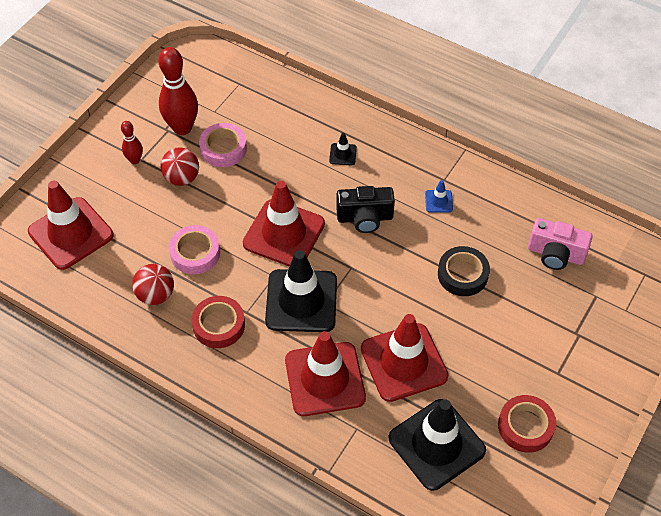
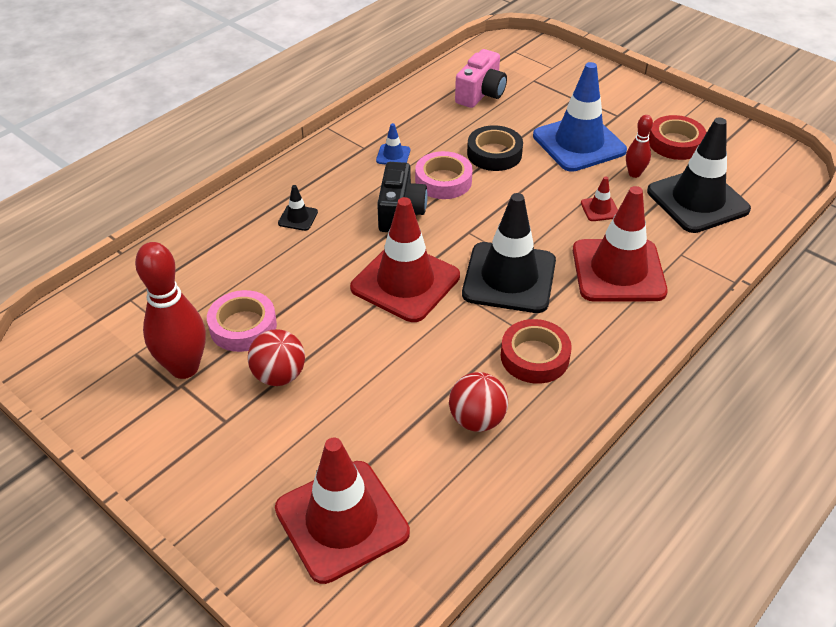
camera: 80 degrees left, 10 degrees down
red bowling pin [121,121,143,164] -> red bowling pin moved to [626,115,653,178]
pink tape [169,225,220,274] -> pink tape moved to [415,151,473,199]
red traffic cone [361,314,448,402] -> red traffic cone [581,176,618,221], size x0.41
none -> blue traffic cone [533,62,627,172]

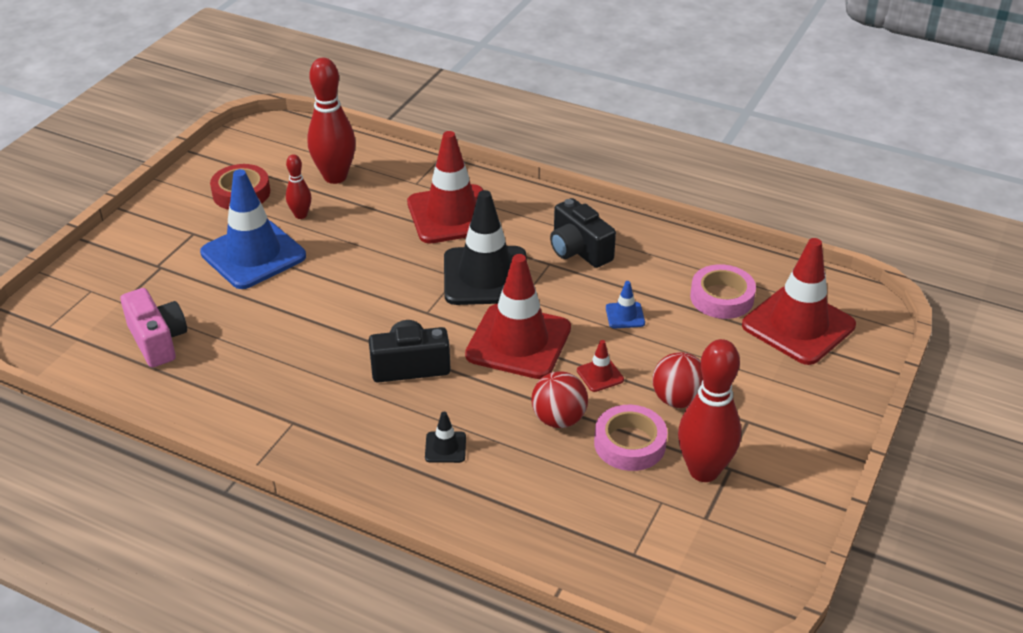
camera: 105 degrees left, 5 degrees down
blue traffic cone [376,123,410,165] -> blue traffic cone moved to [606,281,645,328]
pink tape [415,151,473,199] -> pink tape moved to [690,264,756,319]
red ball [449,372,508,432] -> red ball moved to [532,371,588,428]
pink camera [455,49,507,108] -> pink camera turned 45 degrees clockwise [120,288,187,367]
black tape [467,125,523,171] -> none
red tape [501,319,572,384] -> black camera [550,198,616,268]
red traffic cone [581,176,618,221] -> red traffic cone moved to [577,340,624,392]
black traffic cone [647,117,751,233] -> red bowling pin [307,58,356,184]

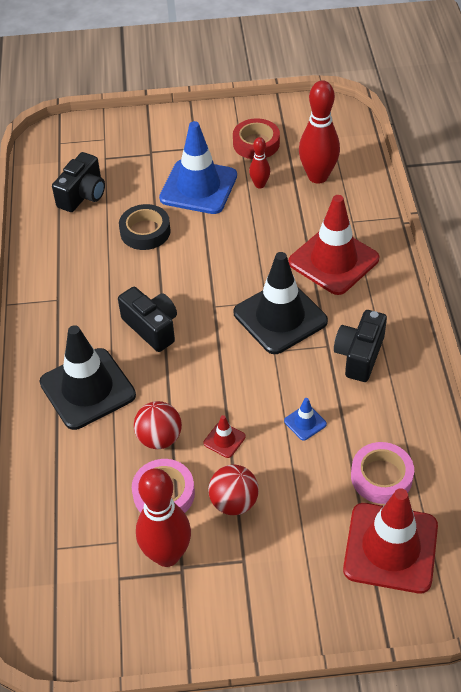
camera: 60 degrees right, 10 degrees up
pink camera [120,288,187,367] -> black camera [52,152,105,212]
black traffic cone [425,412,466,463] -> black traffic cone [39,325,136,430], size x2.42
red traffic cone [465,254,571,379] -> none
none -> black tape [119,204,171,250]

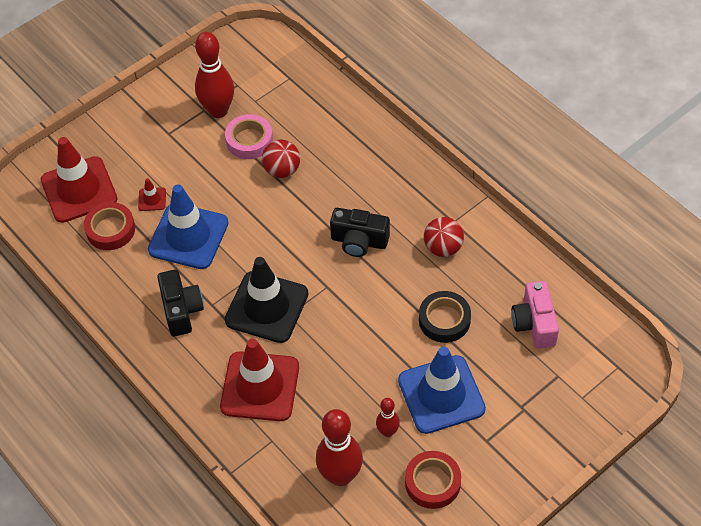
camera: 145 degrees right, 5 degrees up
black traffic cone [39,325,136,430] -> none
black camera [52,152,105,212] -> pink camera [511,281,559,349]
red traffic cone [203,415,246,458] -> red traffic cone moved to [138,178,166,211]
red ball [208,465,259,515] -> red ball moved to [424,217,464,257]
blue traffic cone [284,398,327,441] -> blue traffic cone [148,184,229,269], size x2.42
pink tape [351,442,414,504] -> red tape [84,202,135,250]

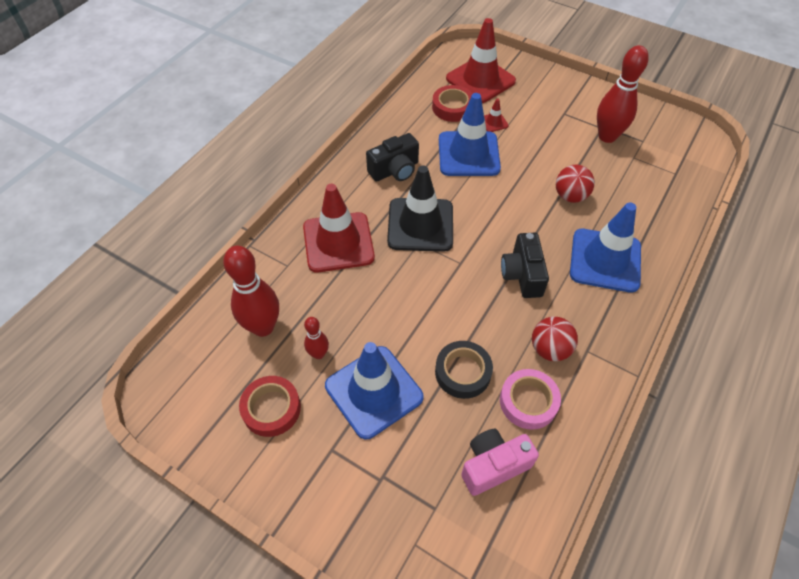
camera: 70 degrees right, 0 degrees up
pink tape [225,114,273,159] -> pink tape moved to [500,369,561,430]
none -> blue traffic cone [570,202,641,293]

